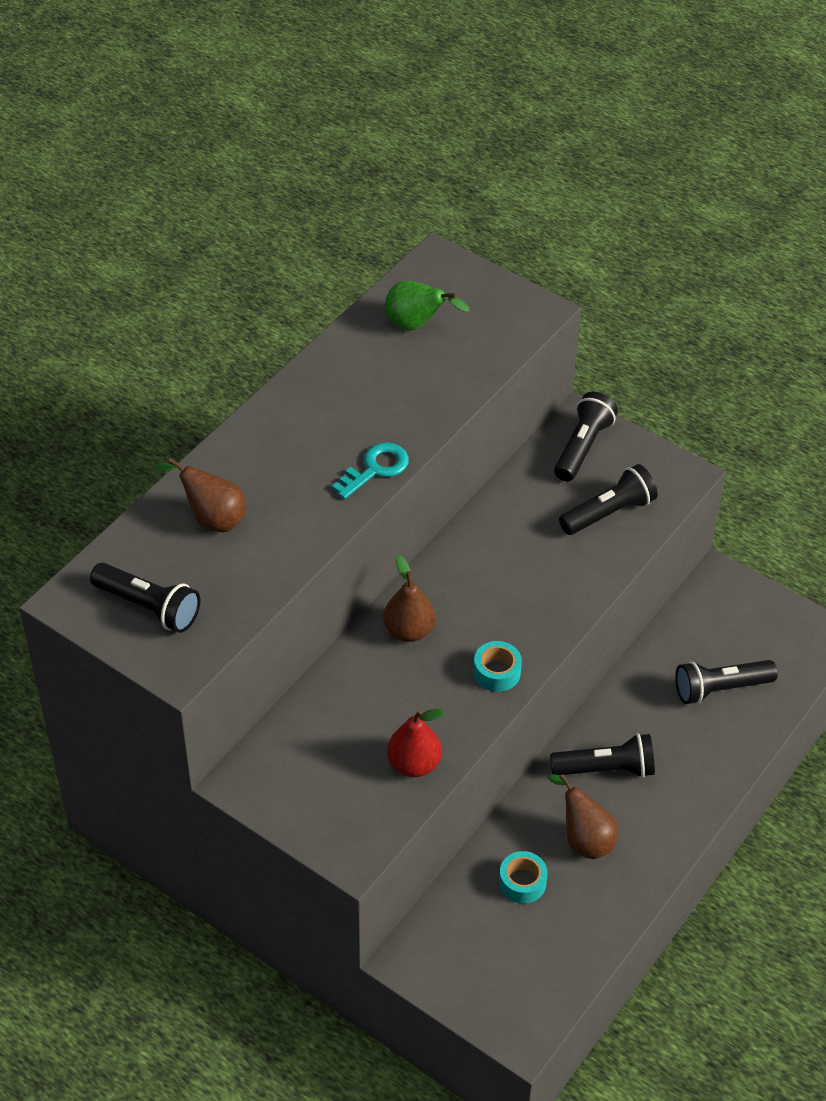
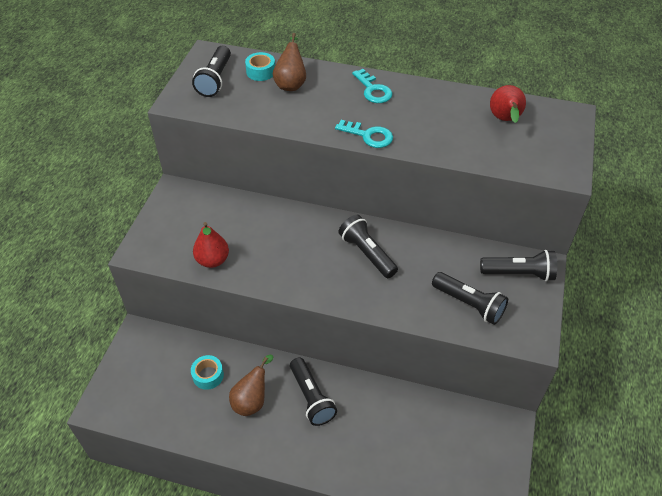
camera: 70 degrees right, 0 degrees up
brown pear [383,555,435,642] -> none
green pear [385,281,470,330] -> red pear [490,85,526,123]
turquoise tape [473,641,522,692] -> turquoise tape moved to [245,52,275,81]
black flashlight [675,660,778,704] -> black flashlight moved to [339,215,398,278]
none -> turquoise key [352,69,392,103]

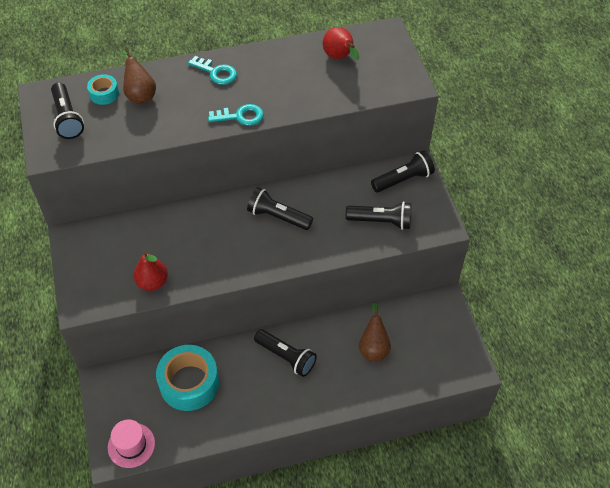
camera: 30 degrees left, 5 degrees up
turquoise tape [191,355,224,390] -> turquoise tape [156,345,219,411], size x2.03
brown pear [229,355,274,416] -> brown pear moved to [359,303,391,361]
none -> pink hat [108,419,155,468]

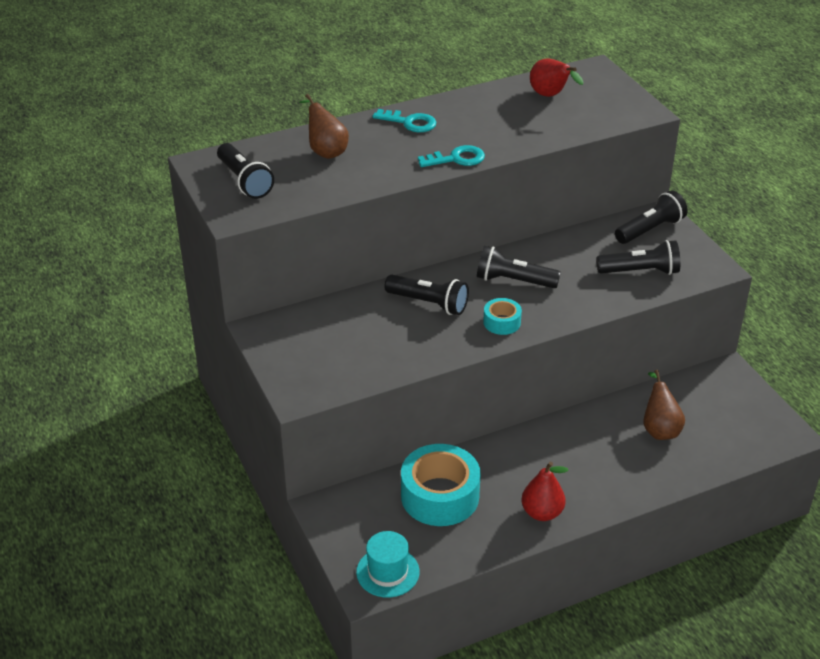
camera: 10 degrees left, 15 degrees down
turquoise tape [87,74,119,105] -> turquoise tape moved to [483,298,522,335]
pink hat [108,419,155,468] -> turquoise hat [356,531,420,597]
red pear [133,251,168,291] -> red pear moved to [522,462,568,521]
black flashlight [254,329,317,377] -> black flashlight moved to [384,275,469,315]

